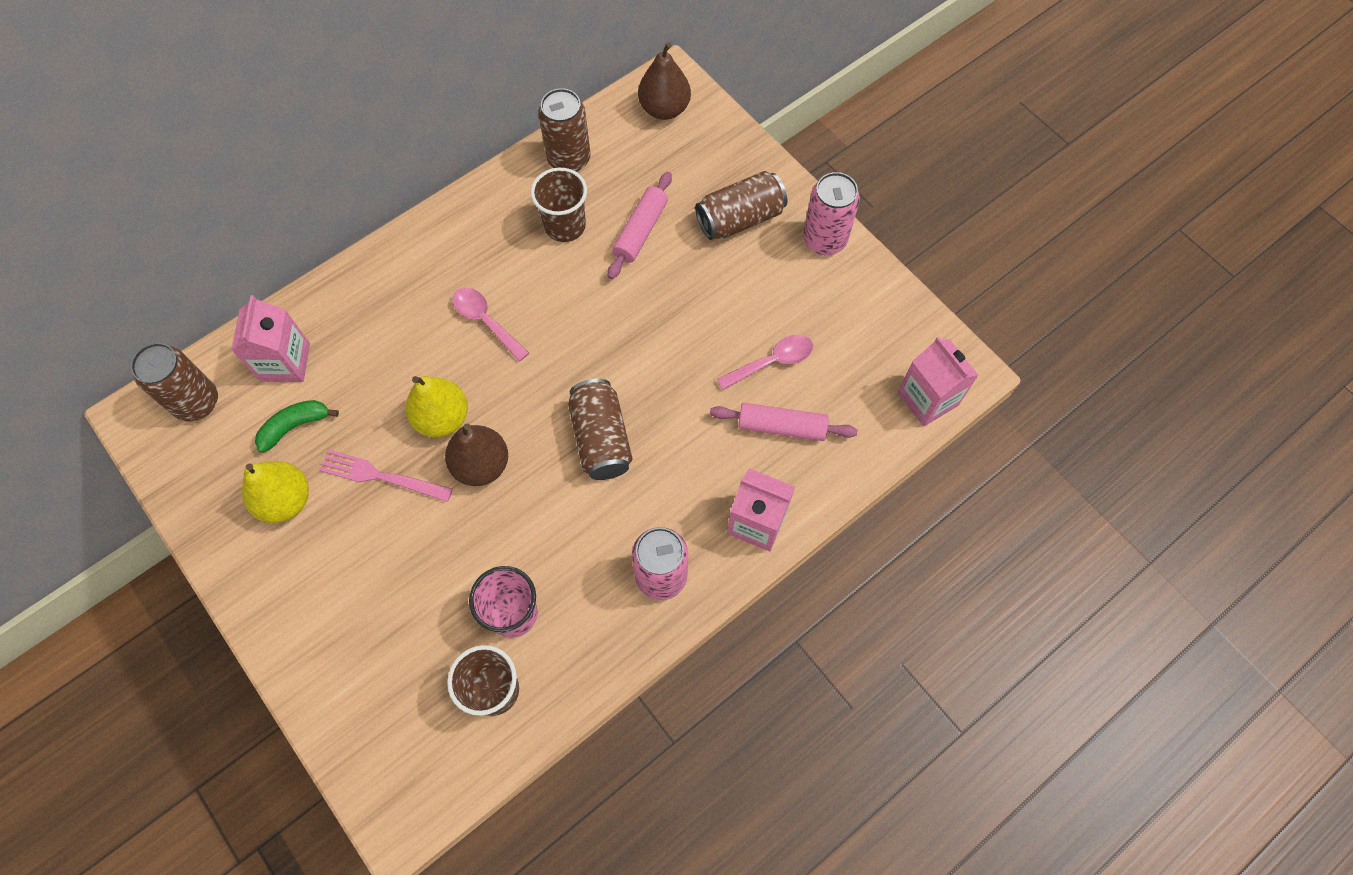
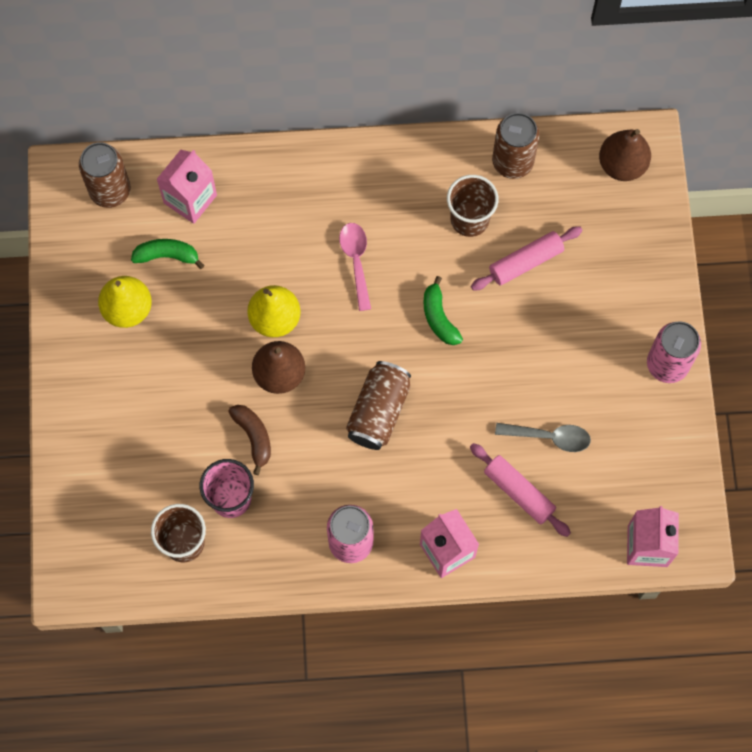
camera: 35 degrees right, 5 degrees up
pink fork [319,449,453,502] -> none
brown can [695,171,787,240] -> none
pink spoon [717,335,813,390] -> grey spoon [495,423,591,452]
none -> brown banana [228,405,271,475]
none -> green banana [423,276,463,345]

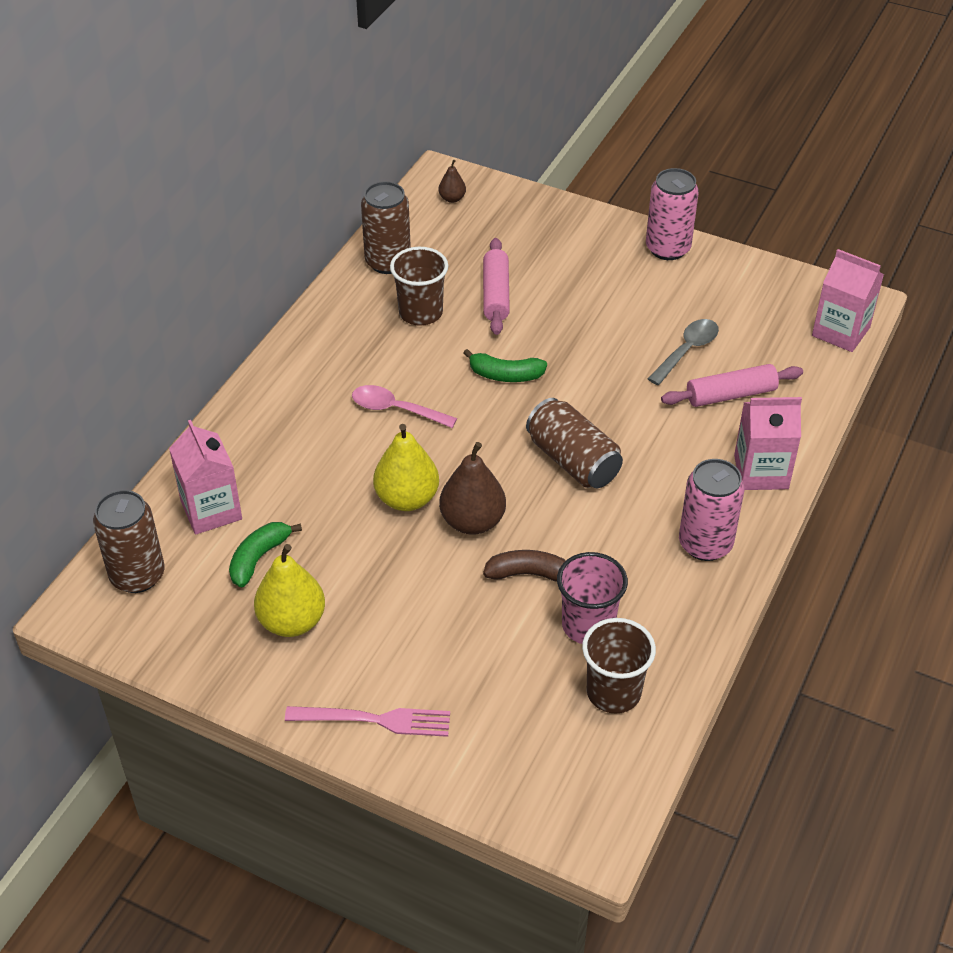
camera: 60 degrees left, 25 degrees down
brown pear [599,129,651,181] -> brown pear [438,160,466,203], size x0.51
none -> pink fork [285,706,450,737]

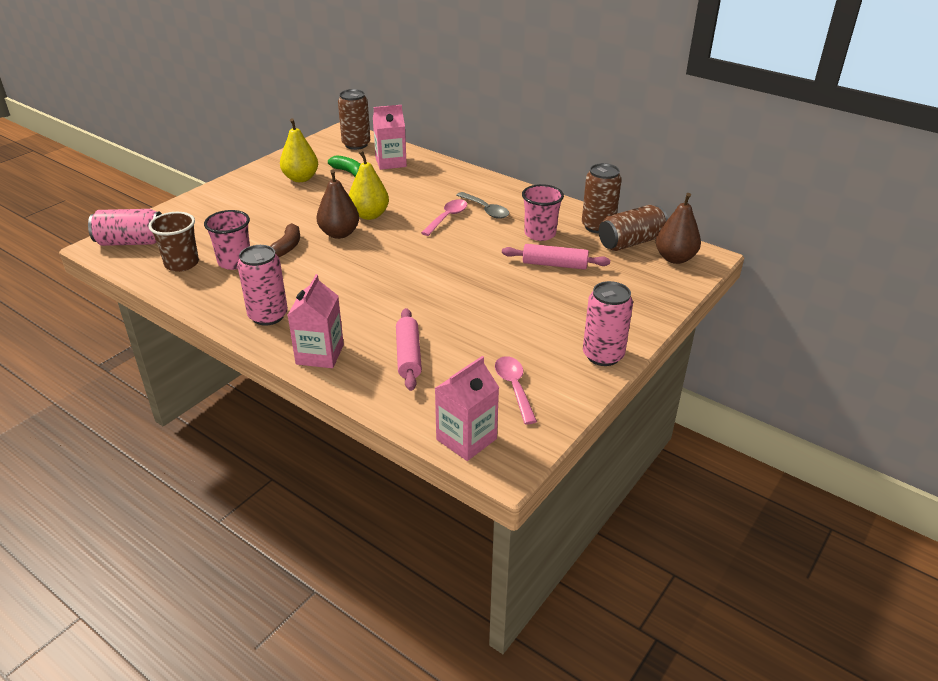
camera: 100 degrees right, 10 degrees down
pink fork [285,706,450,737] -> none
brown cup [390,247,448,326] -> pink cup [522,184,564,241]
brown pear [438,160,466,203] -> brown pear [656,193,701,264], size x1.96
green banana [463,349,547,382] -> none
brown can [526,398,623,488] -> brown can moved to [599,205,668,251]
grey spoon [648,319,719,385] -> grey spoon moved to [457,192,509,219]
none -> pink can [88,209,162,246]
none -> pink spoon [495,356,537,424]

